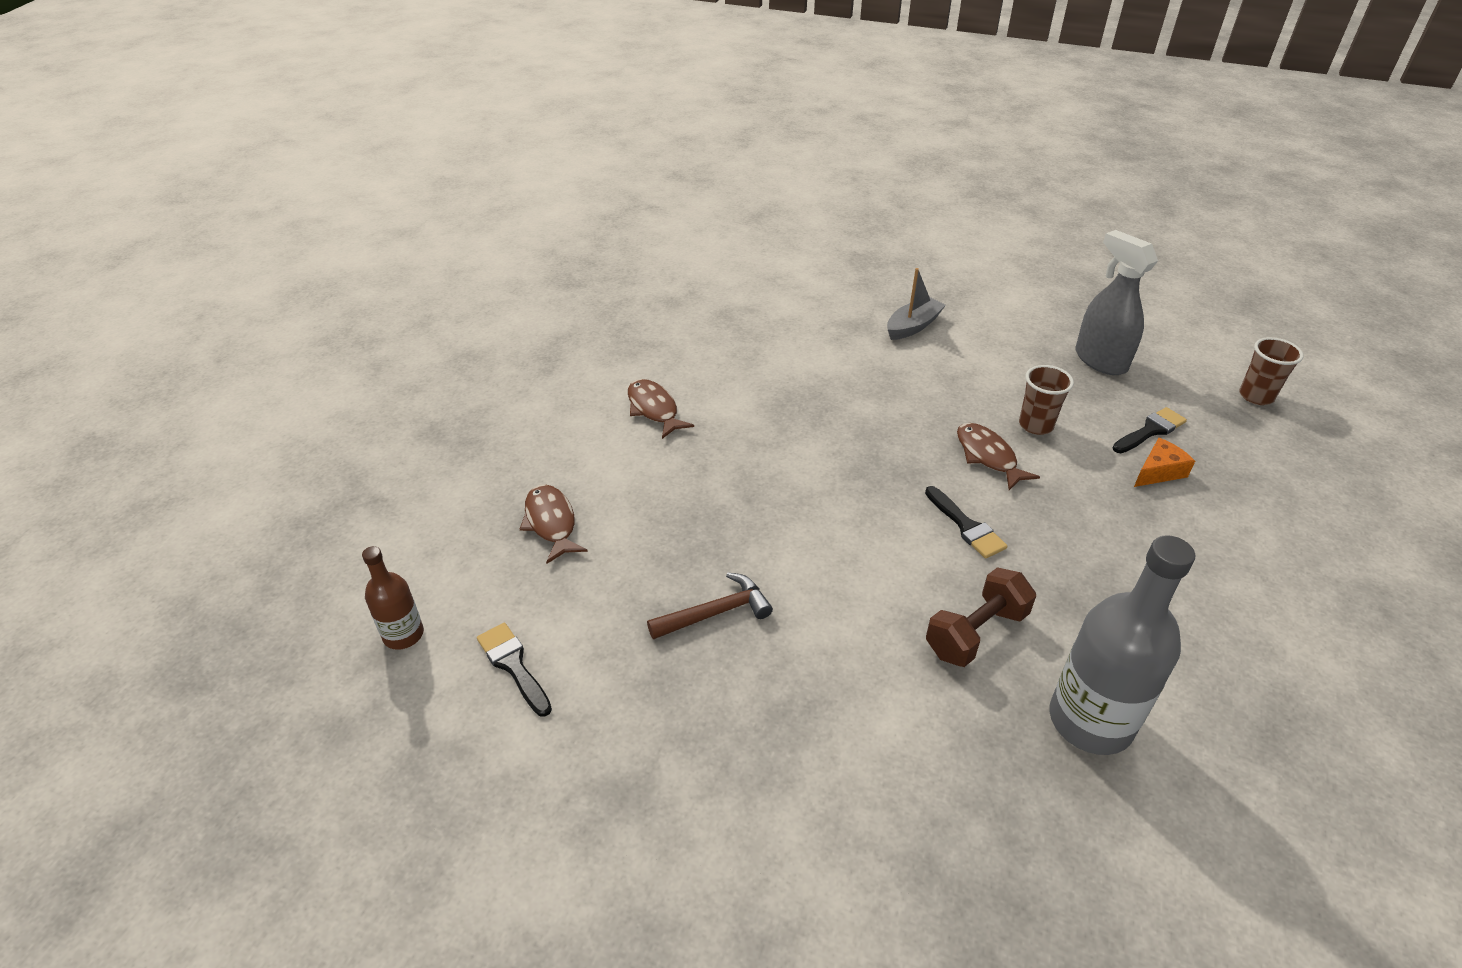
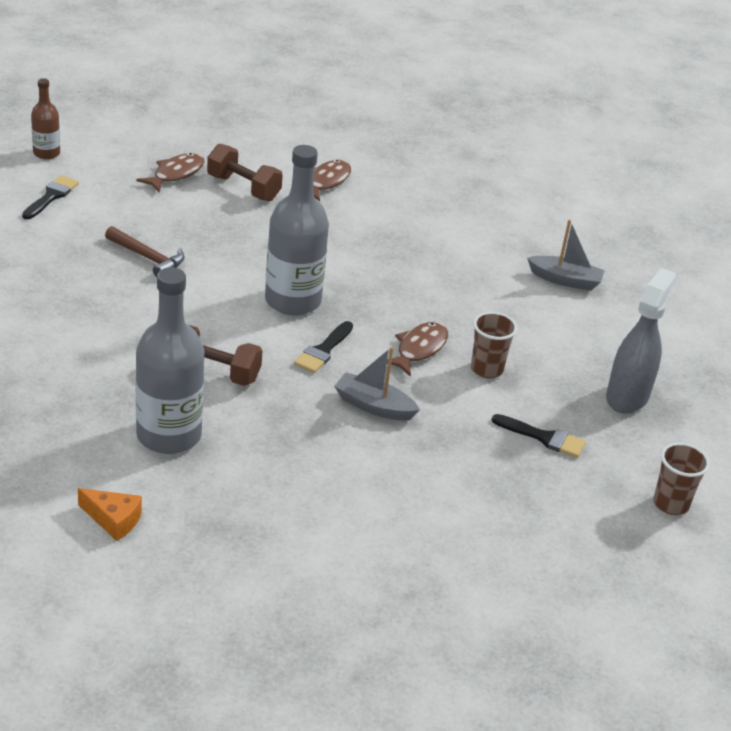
camera: 55 degrees right, 5 degrees down
orange cheese [1134,438,1195,487] -> orange cheese moved to [78,488,142,541]
none -> brown dumbbell [207,144,283,201]
none -> grey bottle [265,145,329,315]
none -> grey boat [334,347,420,421]

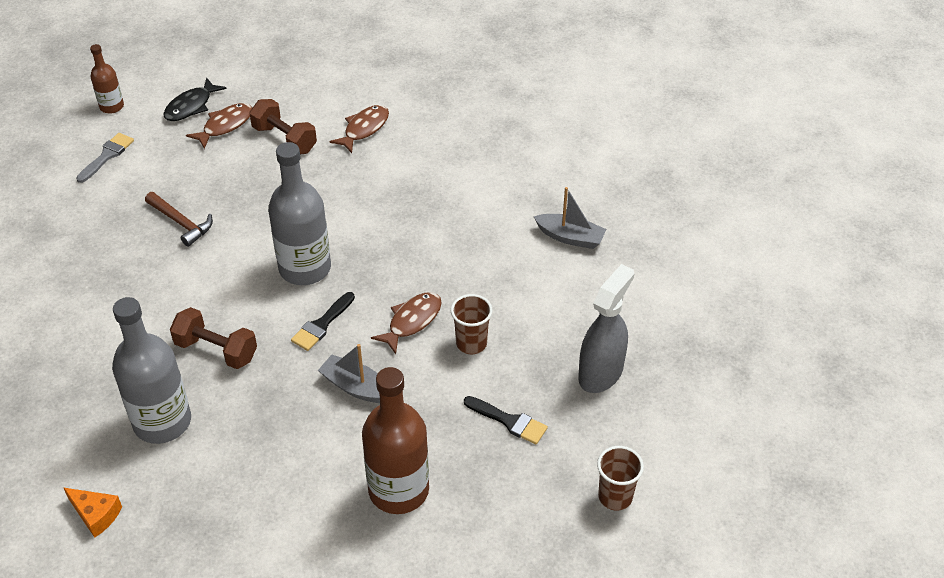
camera: 10 degrees right, 10 degrees up
black brush [22,175,79,219] -> grey brush [76,133,134,183]
none -> black fish [164,78,227,121]
none -> brown bottle [362,367,429,514]

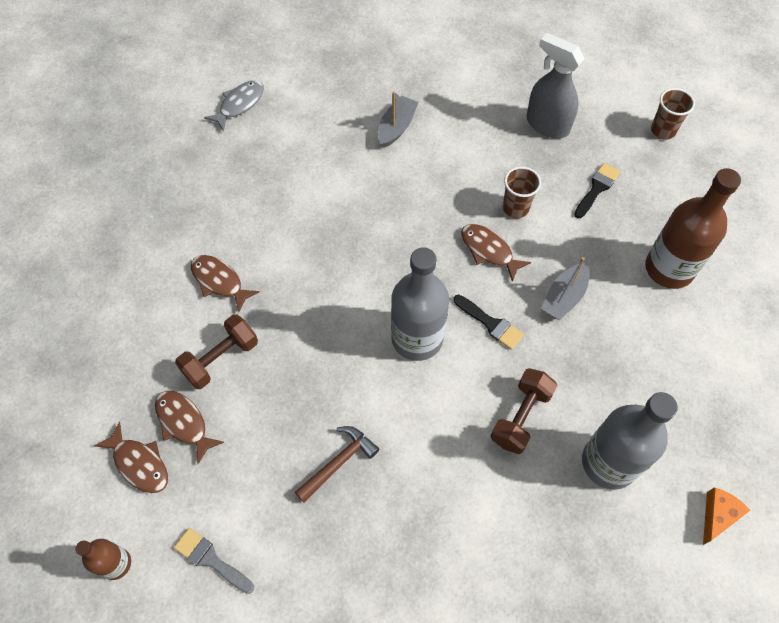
camera: 85 degrees left, 15 degrees up
black fish [164,78,227,121] -> brown fish [94,422,168,493]
none -> grey fish [204,81,264,132]

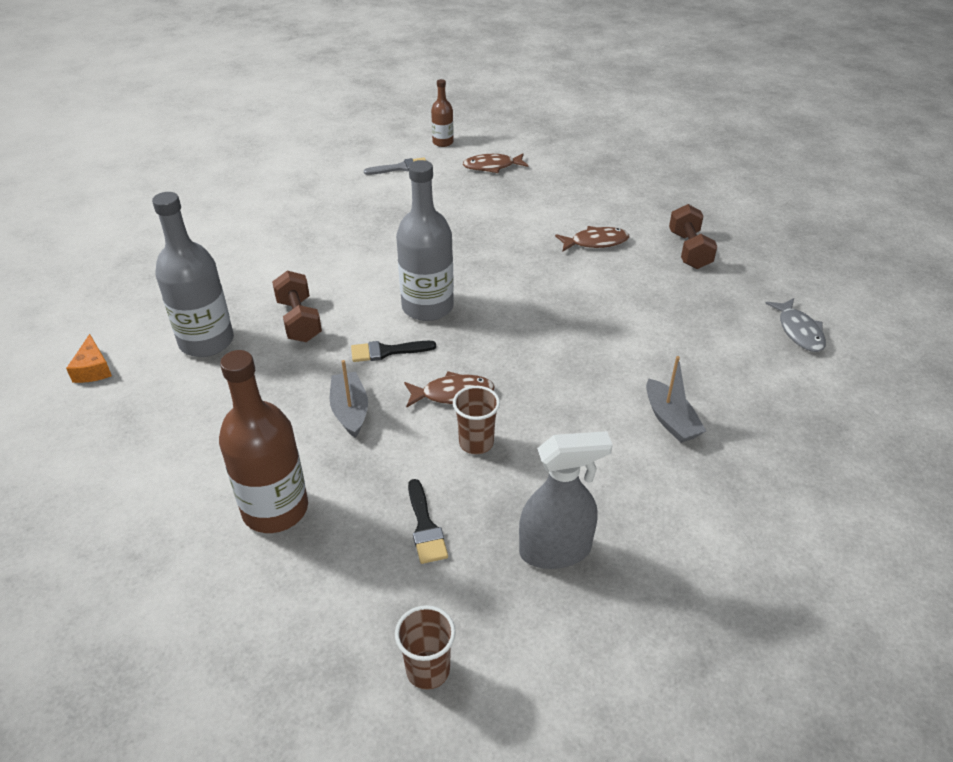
camera: 130 degrees right, 20 degrees down
brown fish [155,391,224,464] -> none
brown dumbbell [175,314,258,389] -> brown dumbbell moved to [669,204,717,269]
brown hammer [295,426,379,503] -> none

